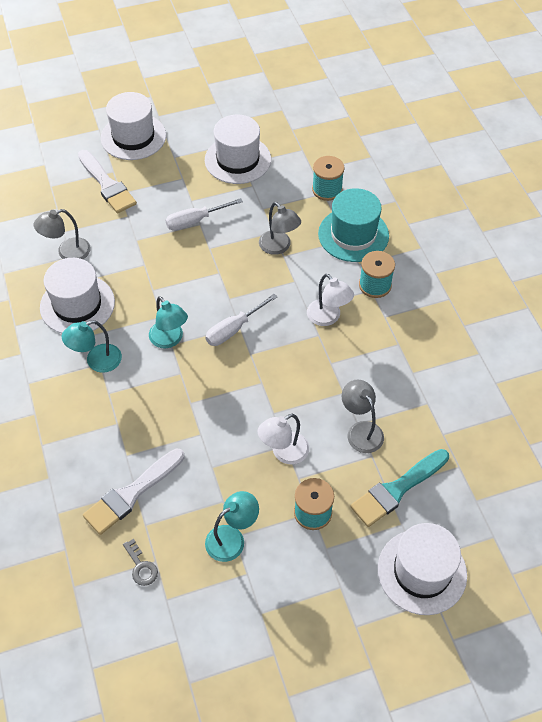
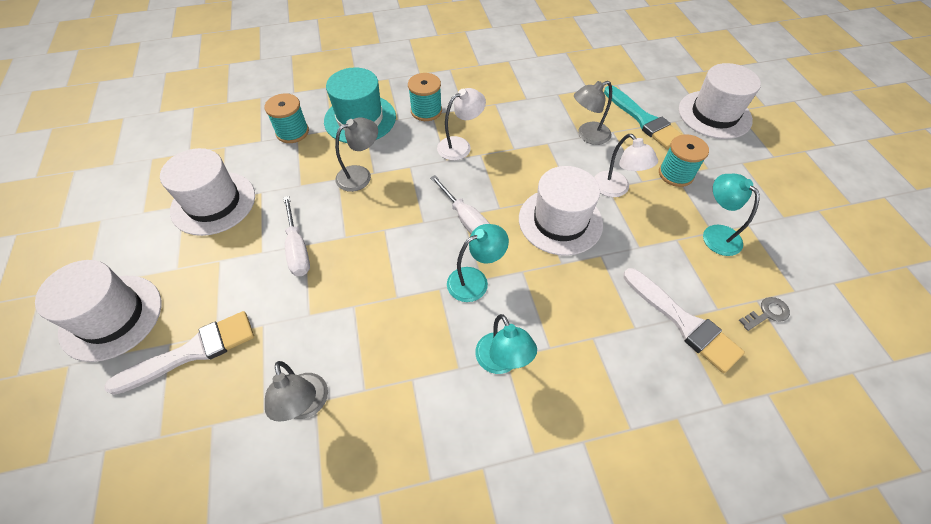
camera: 85 degrees left, 0 degrees up
white hat [40,258,115,333] -> white hat moved to [519,166,603,256]

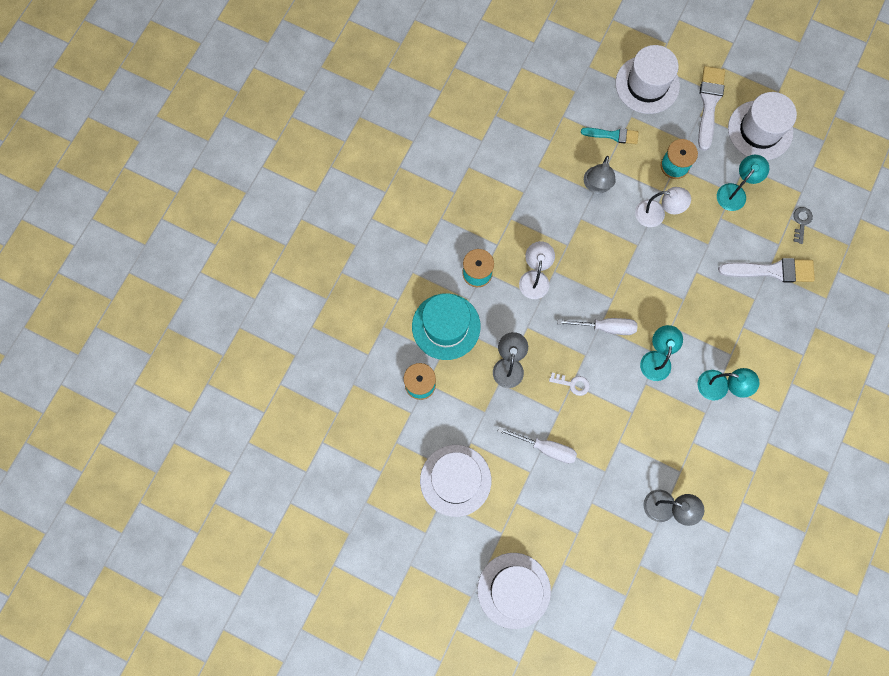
camera: 50 degrees left, 20 degrees up
white brush [104,311,254,395] -> white brush moved to [698,66,725,151]
white hat [519,166,603,256] -> white hat moved to [728,92,797,160]
turquoise brush [604,86,682,149] -> turquoise brush [581,128,639,144], size x0.63
turquoise lamp [703,174,760,256] -> turquoise lamp turned 120 degrees clockwise [717,155,769,211]
none -> white key [549,373,590,396]

